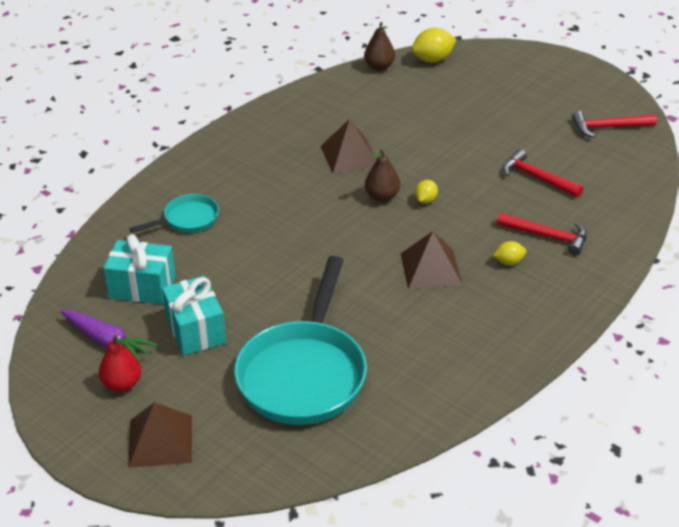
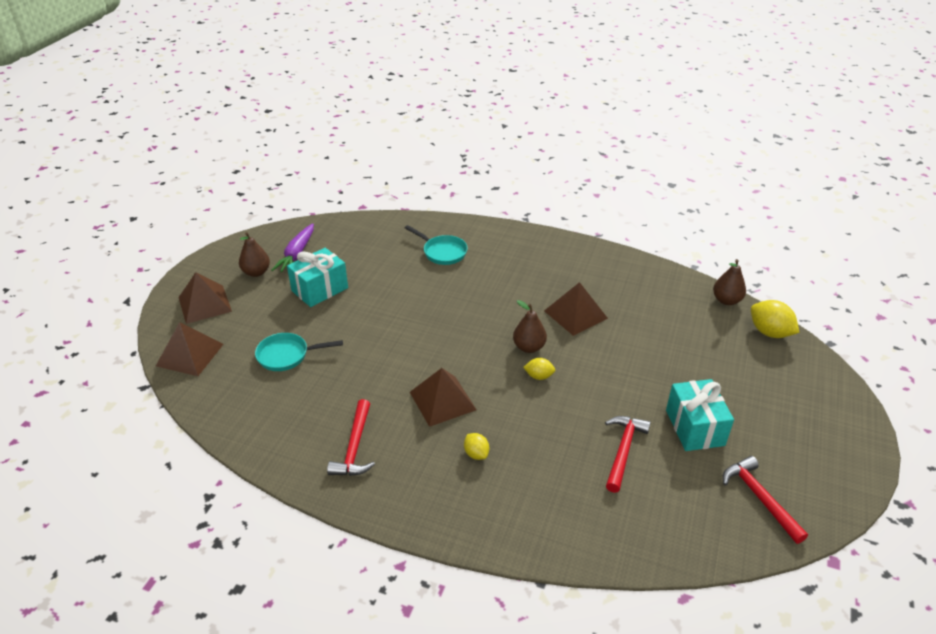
camera: 70 degrees right, 0 degrees up
red pear [99,334,141,392] -> brown pear [239,232,270,277]
turquoise gift [104,234,176,304] -> turquoise gift moved to [666,379,734,451]
turquoise pan [234,256,367,425] -> turquoise pan [255,333,343,371], size x0.48
red hammer [497,213,587,256] -> red hammer moved to [327,399,375,476]
none -> brown pyramid [156,322,223,376]

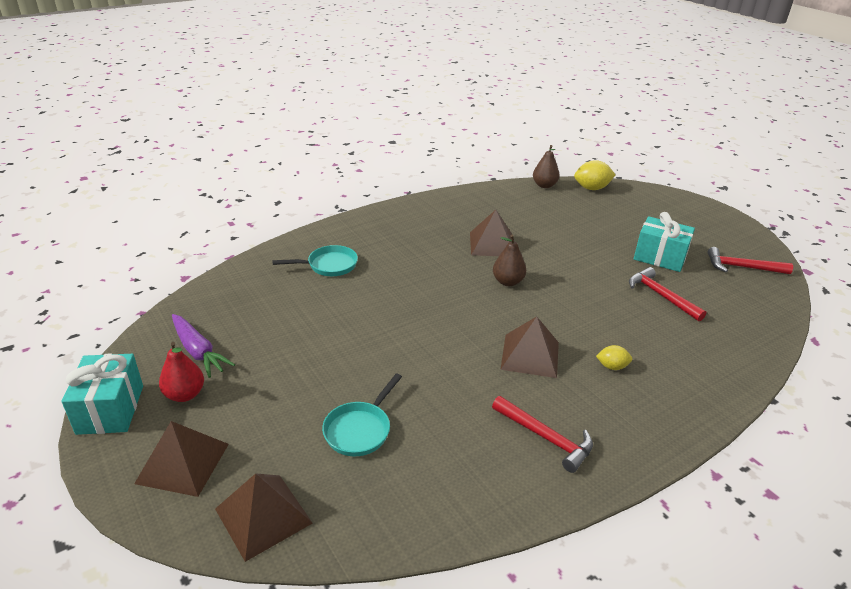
camera: 55 degrees left, 5 degrees down
brown pear [239,232,270,277] -> red pear [159,342,204,402]
turquoise gift [287,248,348,307] -> turquoise gift moved to [62,353,143,435]
yellow lemon [523,358,555,380] -> none

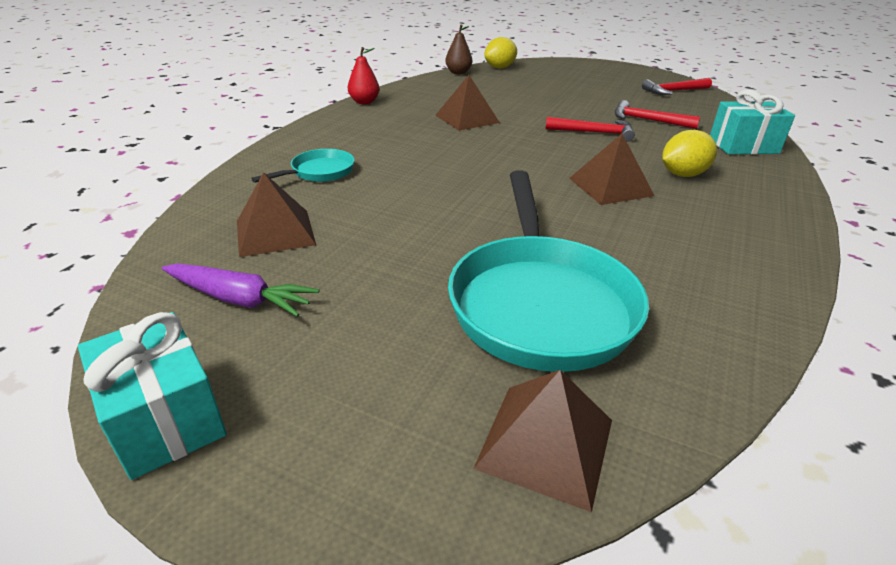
camera: 30 degrees left, 0 degrees up
brown pyramid [134,421,229,497] -> brown pyramid moved to [237,172,316,257]
red pear [159,342,204,402] -> red pear moved to [348,47,380,104]
turquoise pan [322,373,402,456] -> turquoise pan [448,170,649,372], size x2.08
red hammer [492,396,593,473] -> red hammer moved to [546,117,635,142]
brown pear [493,235,526,286] -> none
yellow lemon [596,345,632,370] -> yellow lemon [662,130,717,177], size x1.75
turquoise gift [634,212,695,272] -> turquoise gift moved to [710,89,795,154]

